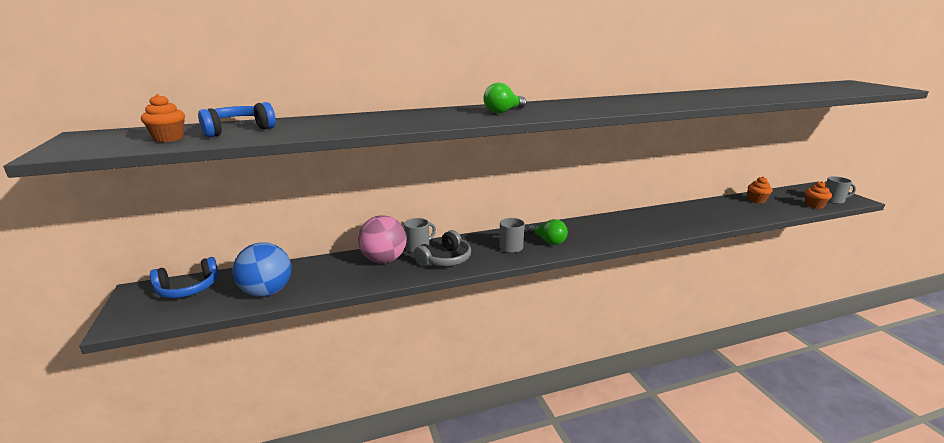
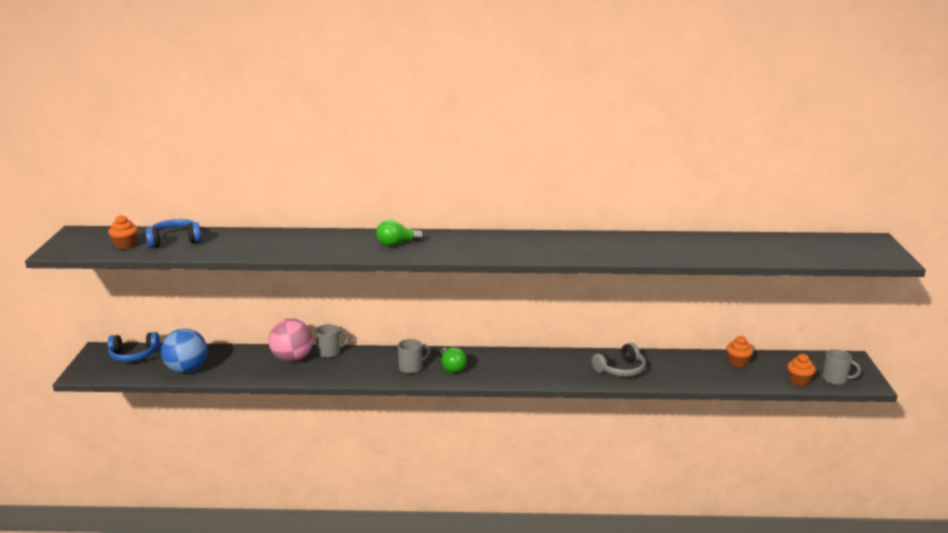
camera: 20 degrees right, 0 degrees up
grey headphones [414,230,471,266] -> grey headphones moved to [592,343,646,377]

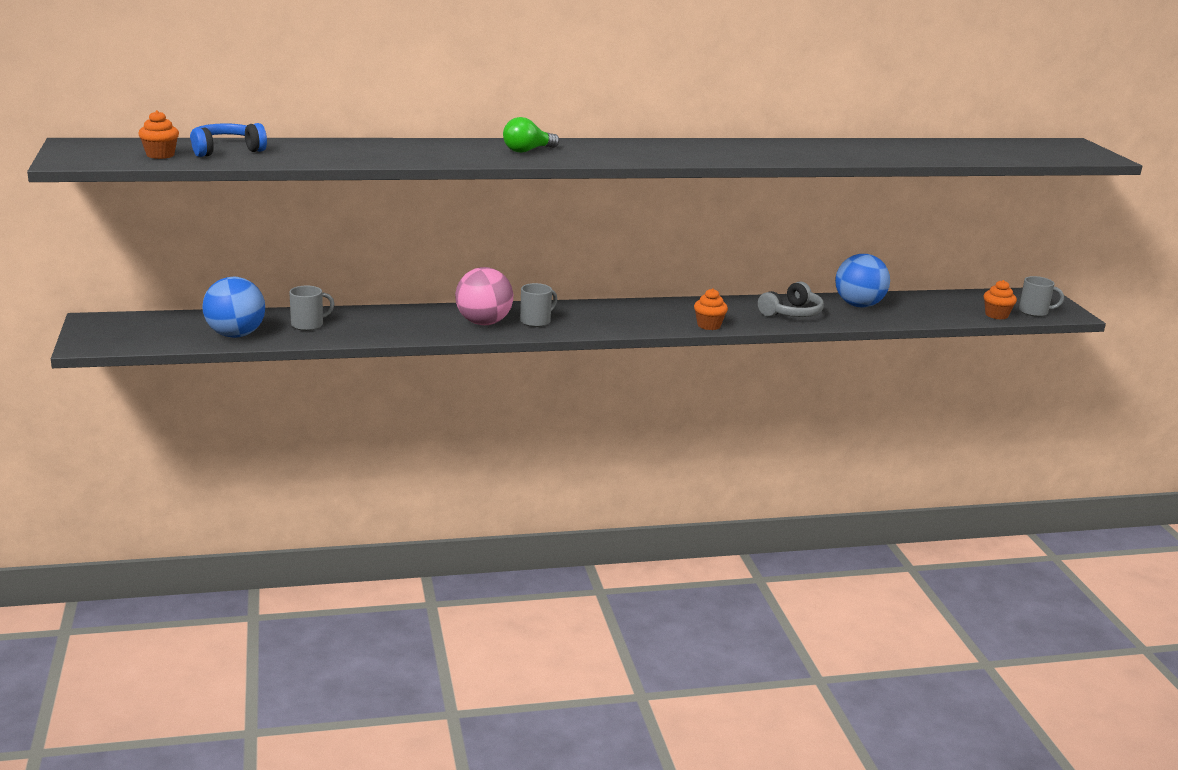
camera: 15 degrees left, 0 degrees up
blue headphones [108,332,160,362] -> none
pink ball [268,319,313,362] -> pink ball moved to [455,267,513,325]
grey mug [315,324,349,358] -> grey mug moved to [289,286,335,331]
green light bulb [439,347,467,373] -> none
orange cupcake [726,336,753,367] -> orange cupcake moved to [694,288,728,330]
none -> blue ball [835,254,890,307]

